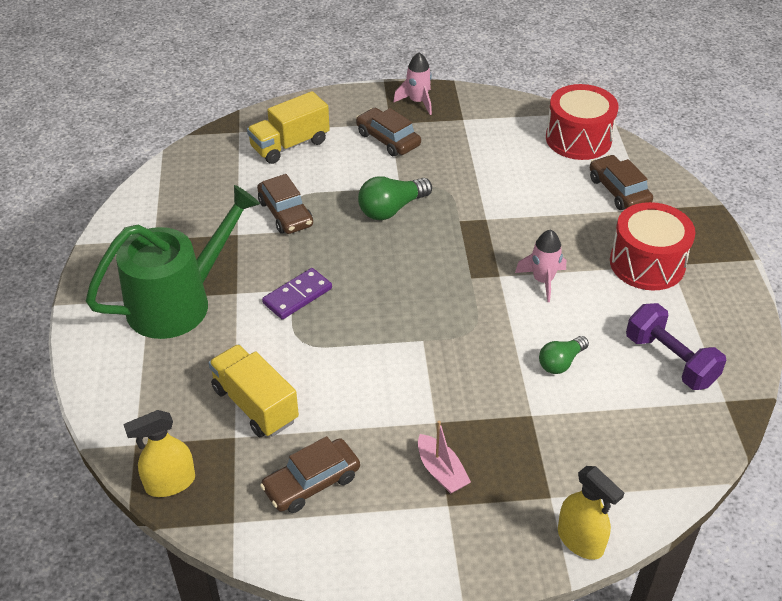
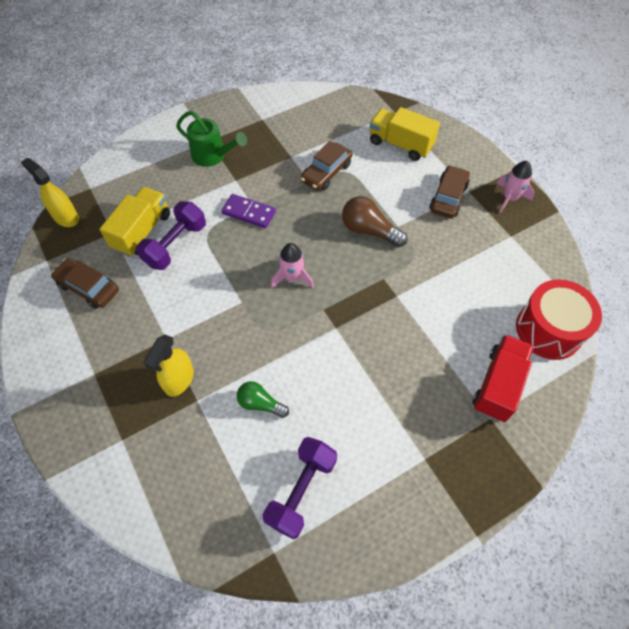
camera: 65 degrees right, 15 degrees up
green watering can [86,185,260,339] -> green watering can [176,111,247,167], size x0.60
green light bulb [358,176,432,220] -> brown light bulb [342,196,407,247]
pink boat [418,420,471,494] -> none
pink rocket [515,230,566,302] -> pink rocket moved to [271,243,314,288]
yellow spray bottle [558,466,624,560] -> yellow spray bottle moved to [144,335,194,397]
brown car [590,155,653,210] -> red truck [473,334,534,422]
red drum [610,202,695,290] -> none
none -> purple dumbbell [136,201,206,270]

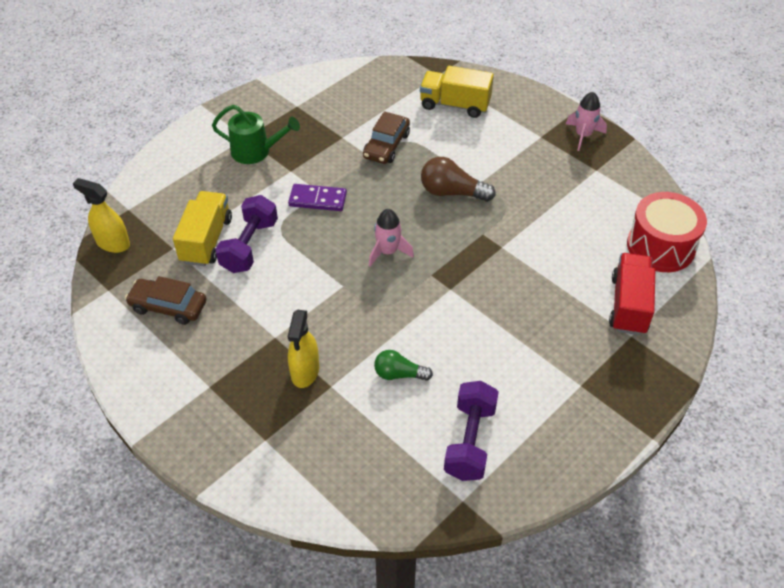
camera: 15 degrees left, 10 degrees down
brown car [429,165,470,218] -> none

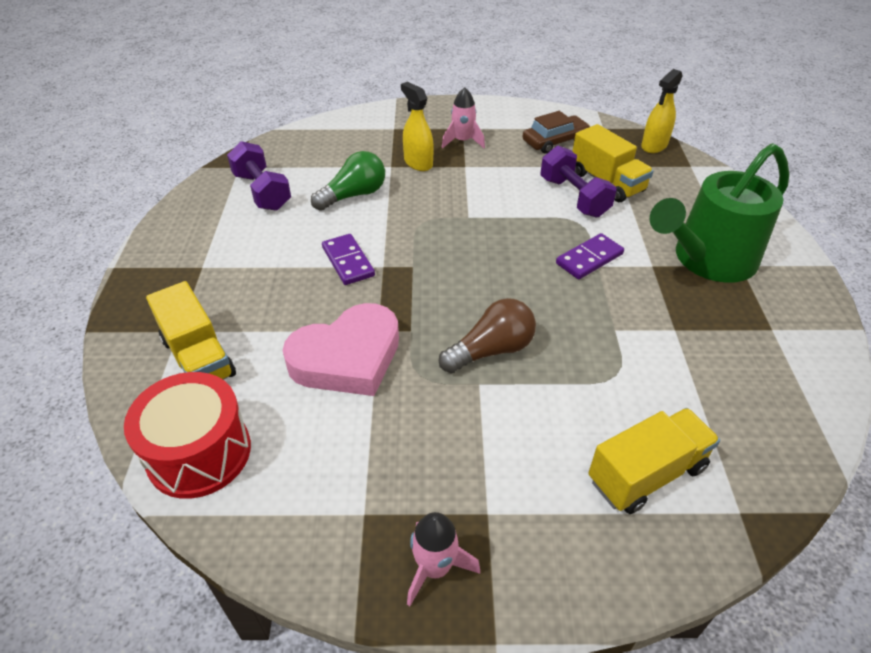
camera: 135 degrees right, 5 degrees down
yellow spray bottle [73,178,130,253] -> yellow spray bottle turned 150 degrees clockwise [641,69,683,153]
green watering can [212,105,300,164] -> green watering can [650,143,789,283], size x1.67
brown car [363,111,410,164] -> none
pink rocket [369,209,414,266] -> pink rocket moved to [442,87,485,148]
green light bulb [374,350,433,381] -> green light bulb [311,151,385,211], size x1.52
red truck [609,253,655,335] -> yellow truck [146,281,236,380]
none -> pink heart [283,303,399,396]
none -> purple domino [322,234,375,285]

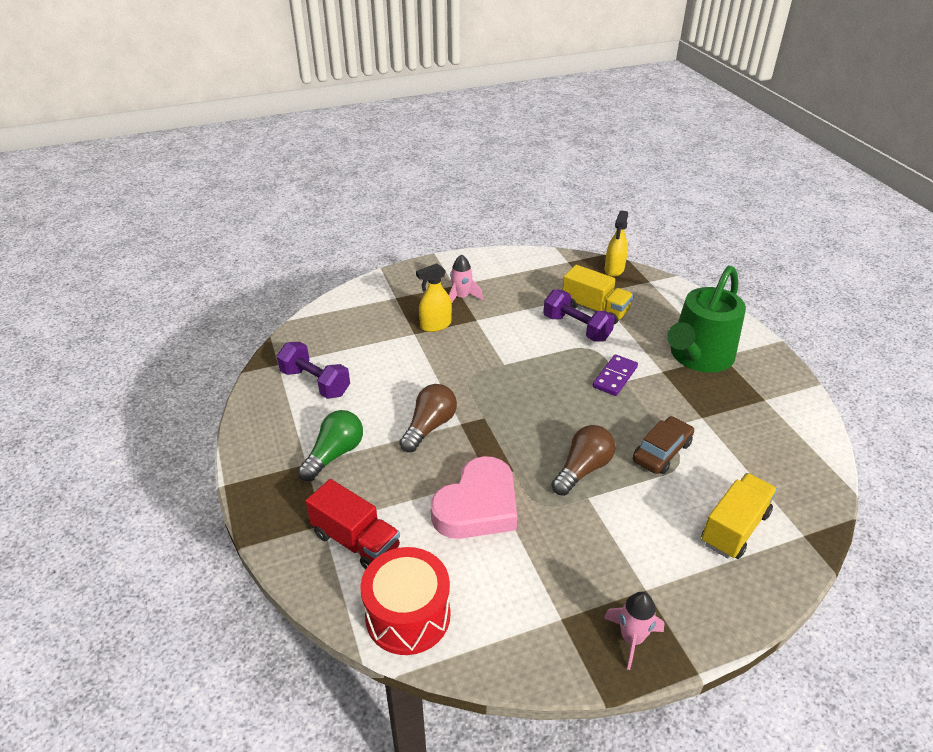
camera: 20 degrees left, 5 degrees down
yellow truck [146,281,236,380] -> red truck [306,479,400,569]
green light bulb [311,151,385,211] -> green light bulb moved to [298,410,363,481]
purple domino [322,234,375,285] -> brown light bulb [399,384,457,452]
yellow spray bottle [401,82,434,171] -> yellow spray bottle turned 60 degrees counterclockwise [416,263,452,332]
brown car [522,111,591,154] -> brown car moved to [633,416,694,474]

